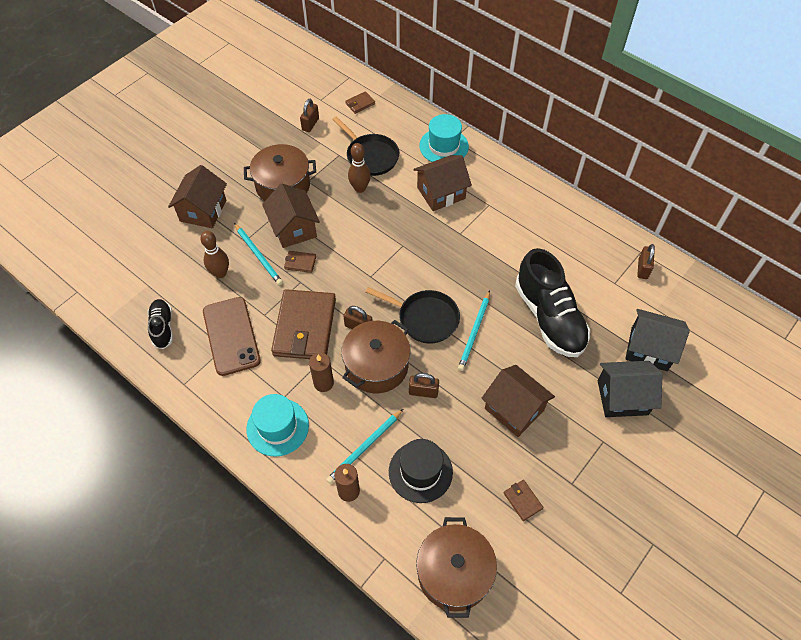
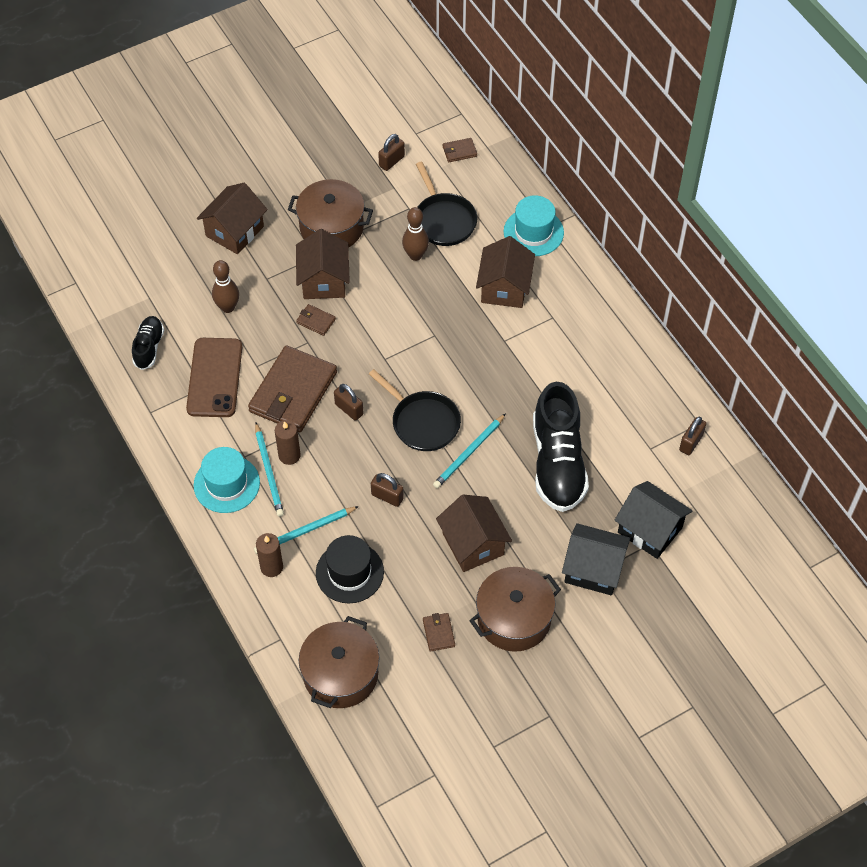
camera: 20 degrees right, 0 degrees up
turquoise pencil [234,223,283,285] -> turquoise pencil moved to [255,423,284,517]
brown pot [341,320,411,393] -> brown pot moved to [470,567,561,652]
brown house [413,155,472,211] -> brown house turned 75 degrees counterclockwise [476,236,535,308]

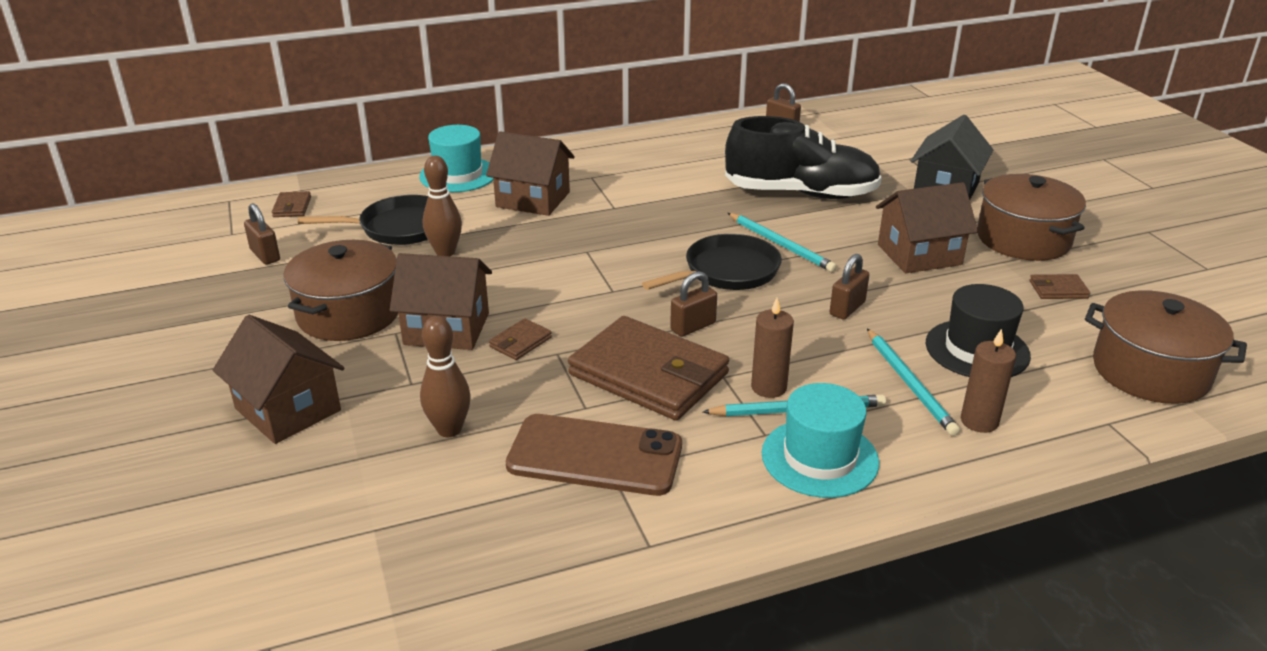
camera: 80 degrees left, 25 degrees down
black shoe [132,316,164,370] -> none
black house [615,481,692,559] -> none

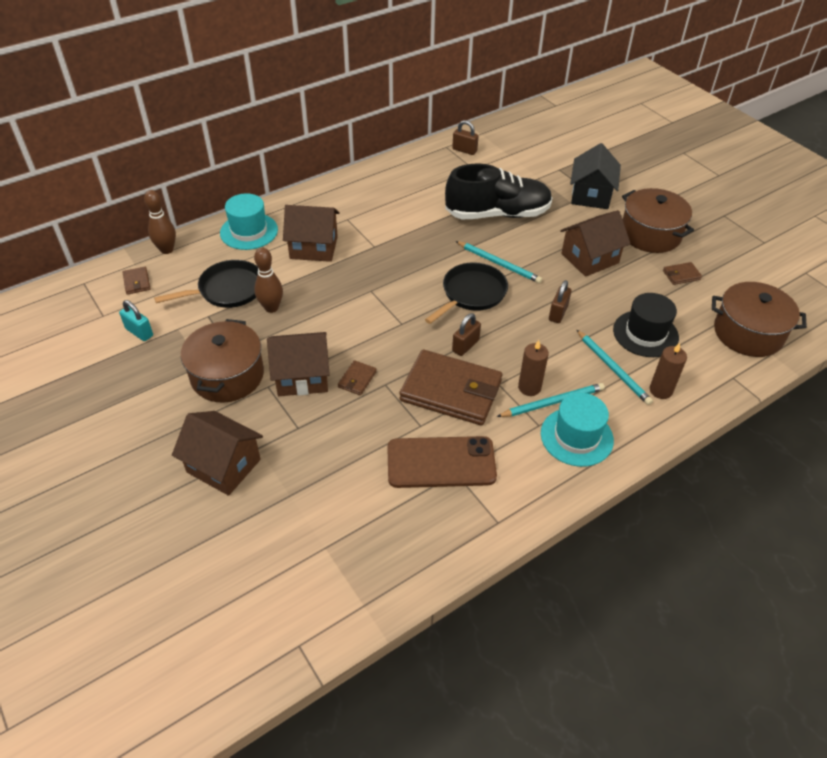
camera: 15 degrees left, 15 degrees up
brown padlock [244,203,280,265] -> turquoise padlock [119,300,153,341]
brown bowling pin [420,316,471,437] -> brown bowling pin moved to [144,190,176,254]

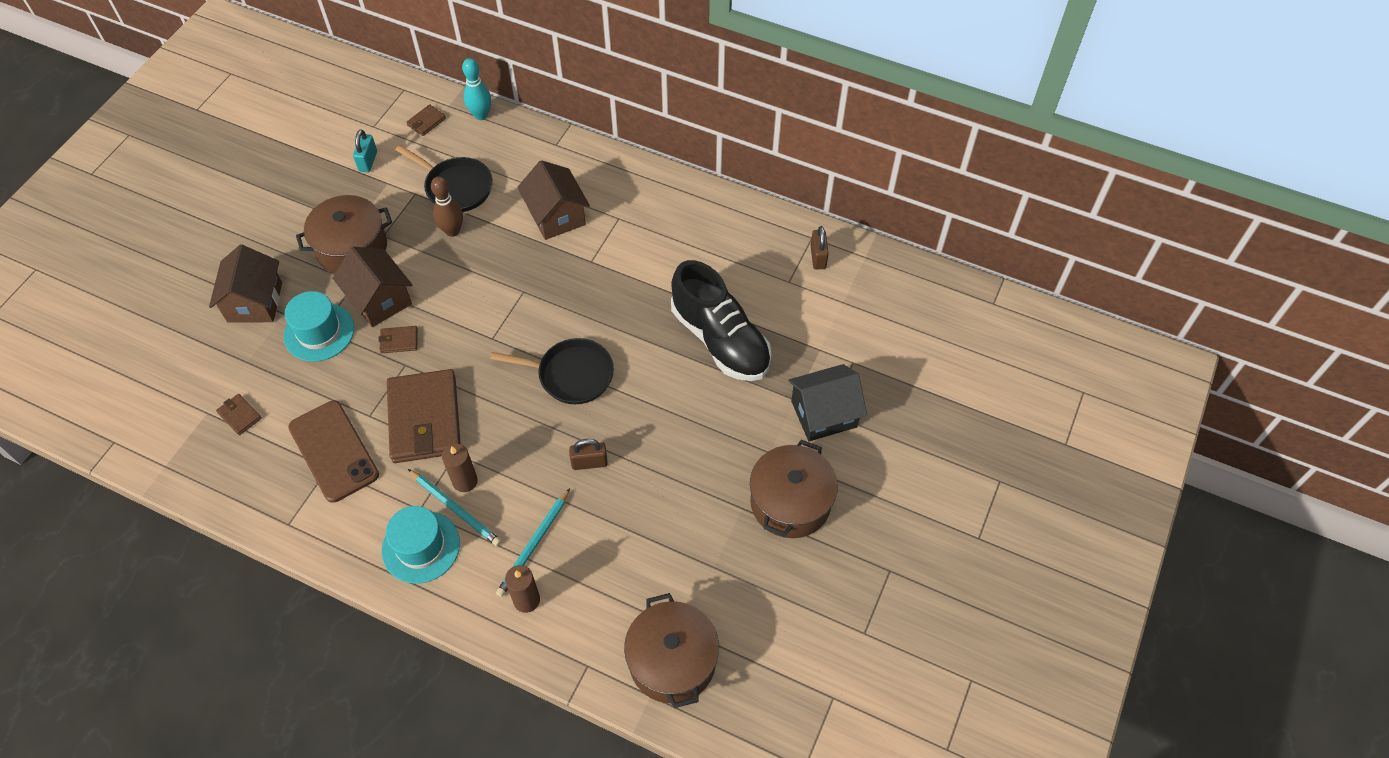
camera: 60 degrees right, 10 degrees up
brown bowling pin [144,190,176,254] -> turquoise bowling pin [462,58,491,120]
turquoise hat [220,193,278,250] -> turquoise hat moved to [284,291,354,362]
brown padlock [452,313,481,356] -> none
turquoise pencil [456,241,542,283] -> none
brown house [560,210,631,277] -> none
black hat [613,293,679,357] -> none
brown wallet [663,262,702,285] -> brown wallet moved to [216,394,262,435]

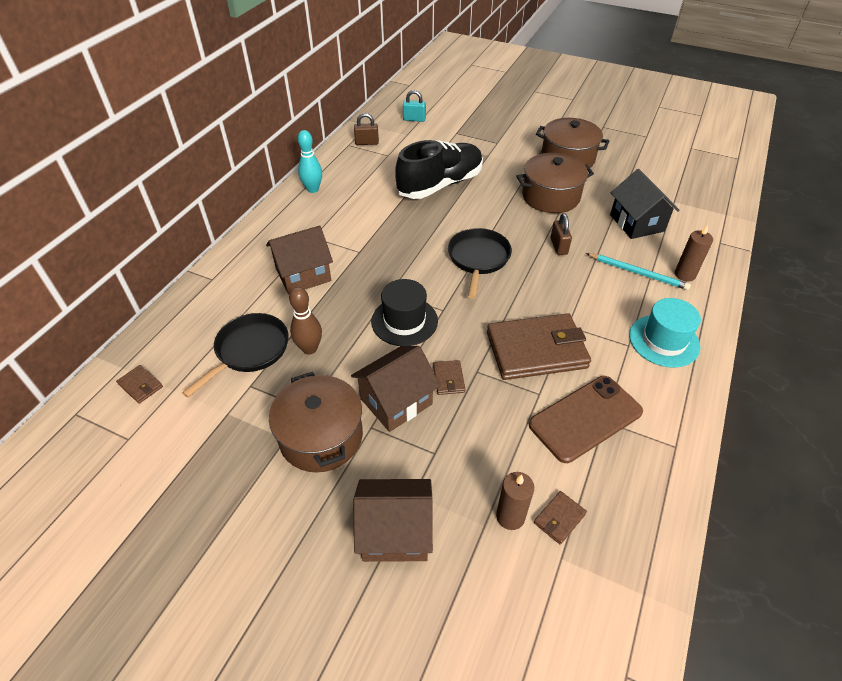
camera: 90 degrees left, 10 degrees down
turquoise hat [284,291,354,362] -> none
turquoise padlock [353,129,377,172] -> turquoise padlock moved to [403,90,426,122]
turquoise pencil [408,469,501,546] -> none
brown candle [442,444,478,492] -> brown candle moved to [496,472,534,530]
turquoise bowling pin [462,58,491,120] -> turquoise bowling pin moved to [298,130,322,193]
brown pot [624,593,719,708] -> brown pot moved to [516,153,594,213]
black house [788,364,867,441] -> black house moved to [610,169,679,239]
none -> black hat [371,279,438,346]

